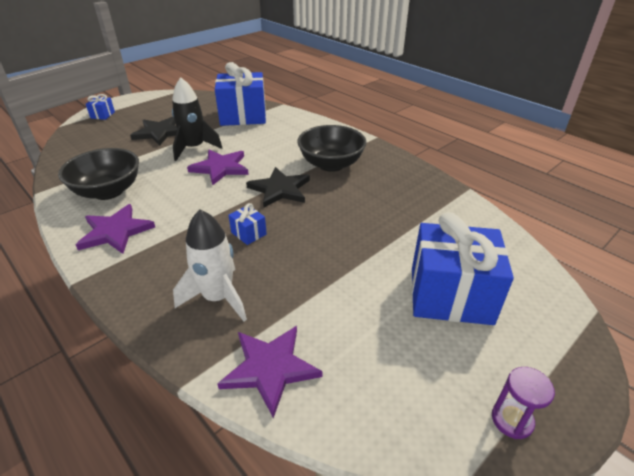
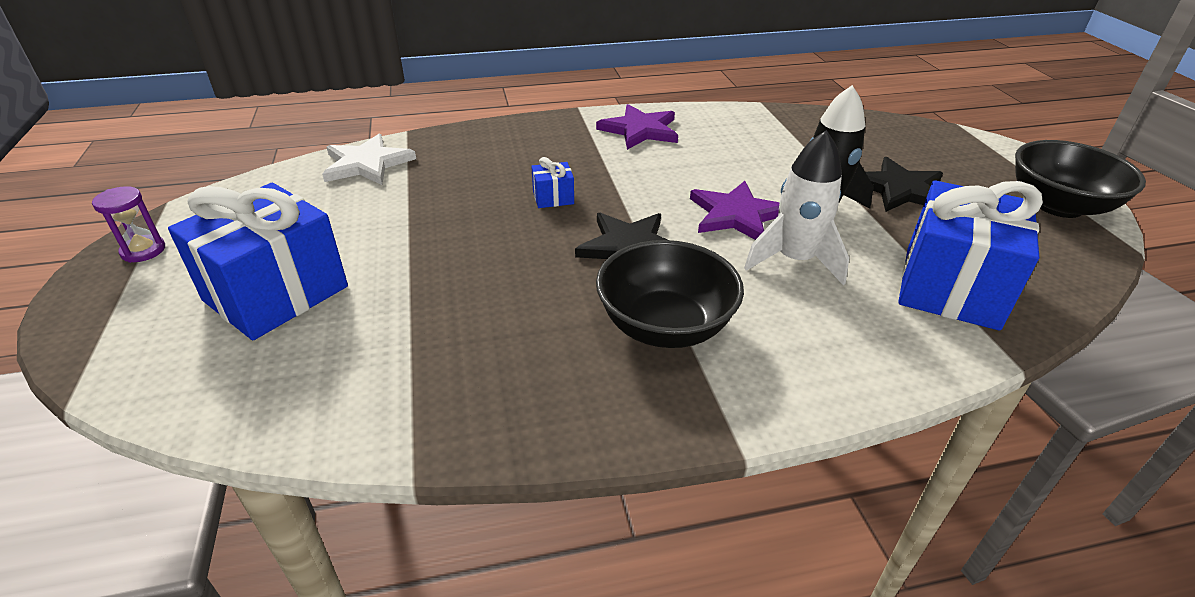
camera: 120 degrees right, 0 degrees up
black bowl [58,148,139,200] -> black bowl moved to [1015,140,1146,218]
blue gift [86,94,115,120] -> none
white rocket [173,210,247,321] -> white rocket moved to [744,130,849,285]
purple star [217,326,322,418] -> white star [322,134,416,185]

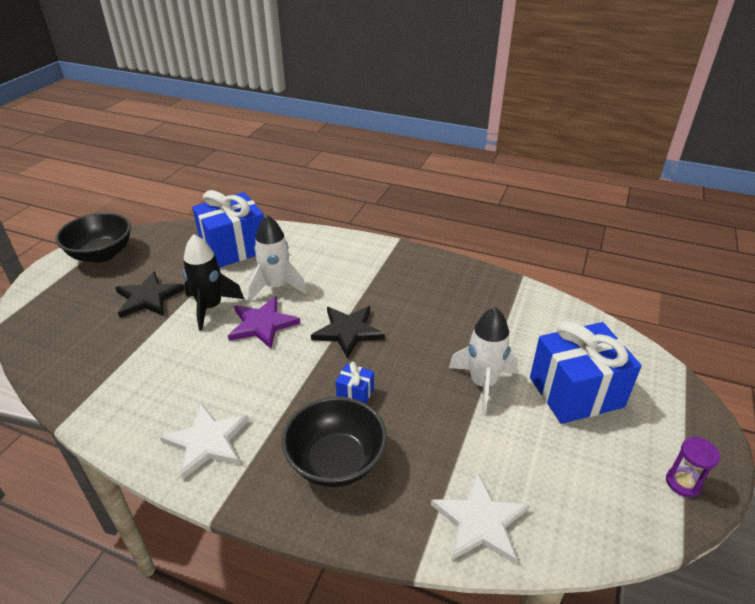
camera: 145 degrees left, 0 degrees up
purple star [596,104,678,150] -> white star [160,403,249,480]
black bowl [596,240,744,348] -> black bowl moved to [282,397,387,487]
none -> white rocket [449,307,518,414]

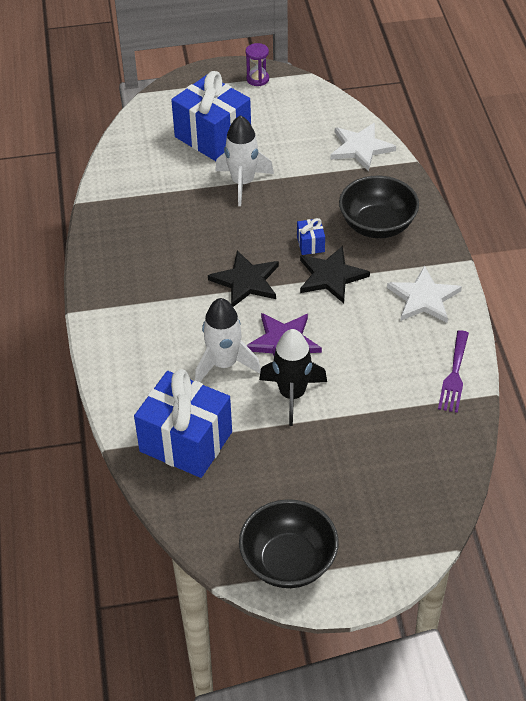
camera: 120 degrees left, 10 degrees up
black star [115,271,185,318] -> black star moved to [300,246,370,303]
none -> purple fork [438,330,469,413]

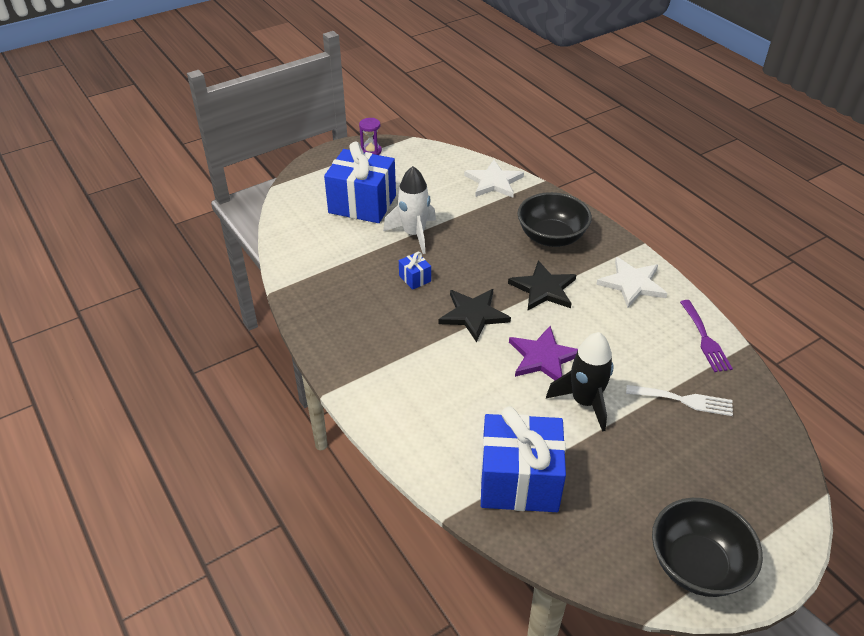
camera: 25 degrees left, 5 degrees down
white rocket [195,298,261,382] -> none
blue gift [297,218,325,255] -> blue gift moved to [399,252,431,290]
none -> white fork [626,385,733,416]

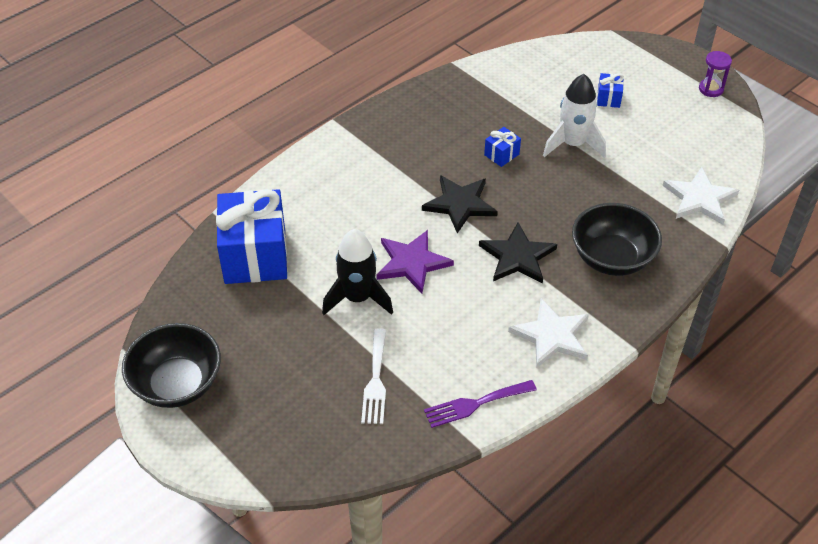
camera: 80 degrees right, 5 degrees up
blue gift [324,142,396,223] -> blue gift [597,73,624,108], size x0.42

